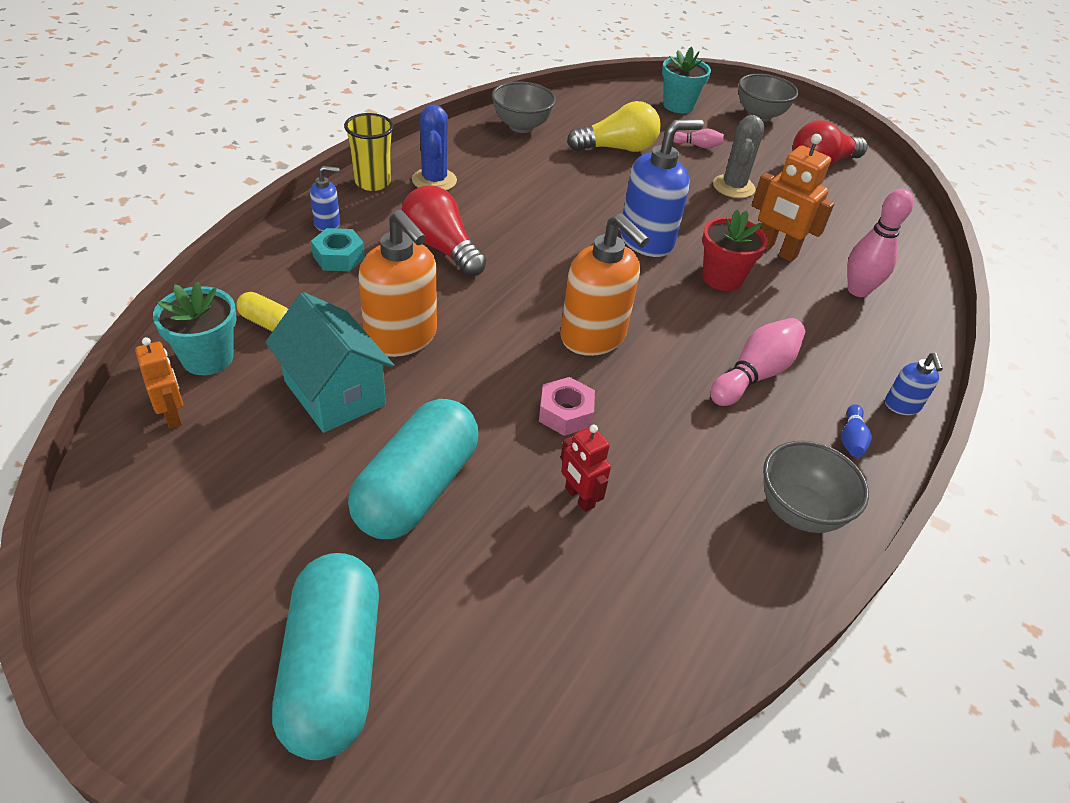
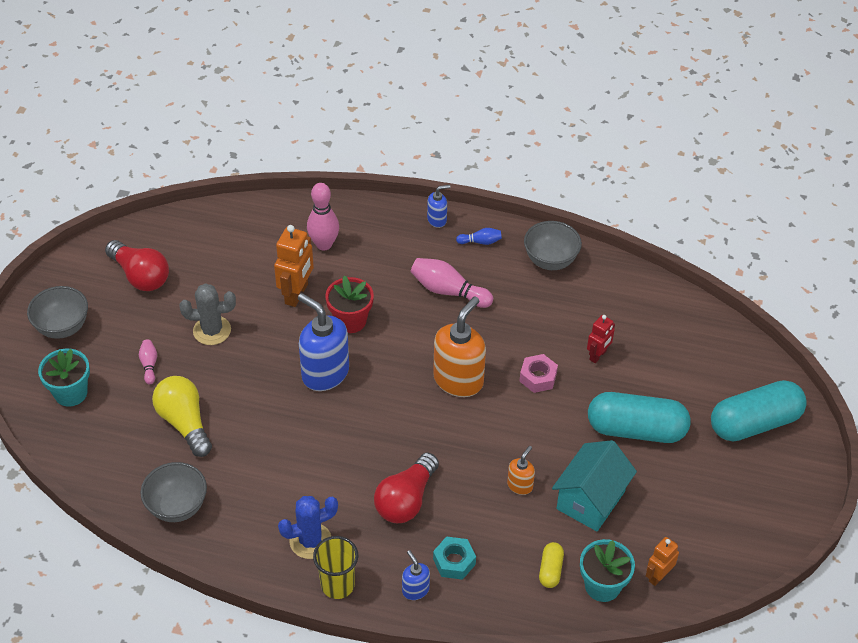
camera: 105 degrees left, 5 degrees up
orange soap dispenser [358,210,437,357] -> orange soap dispenser [507,446,535,495], size x0.49

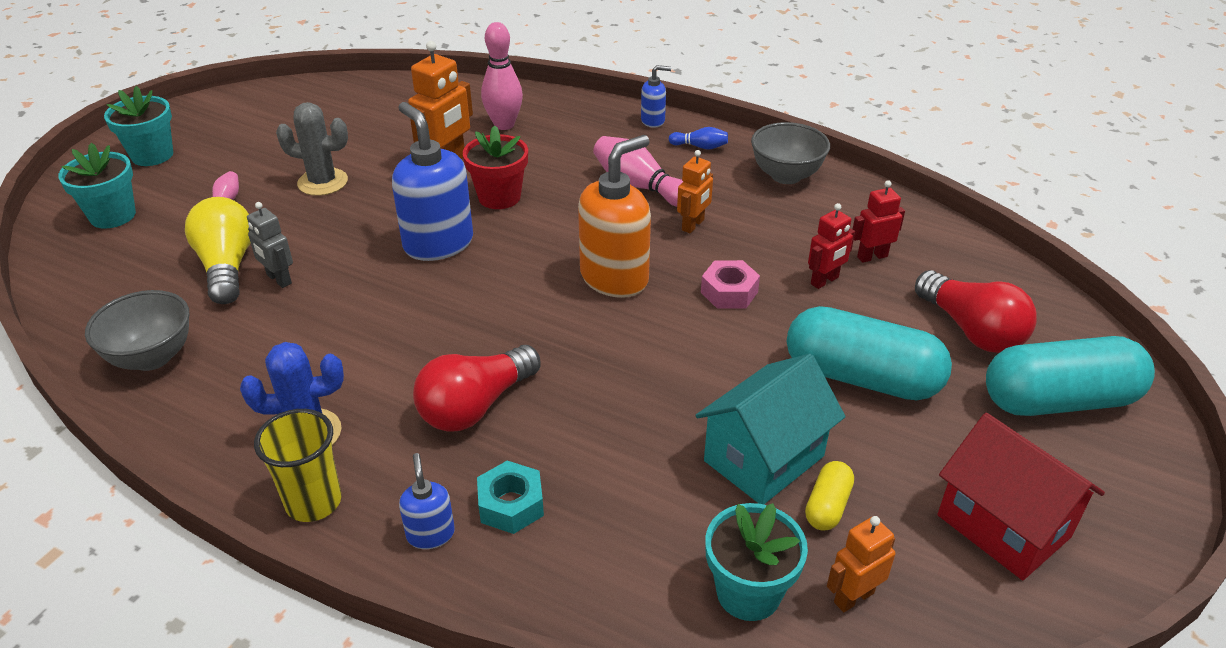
camera: 15 degrees right, 10 degrees down
grey bowl [27,286,88,339] -> turquoise flower pot [104,86,173,166]
red light bulb [105,240,169,291] -> red light bulb moved to [915,270,1037,353]
orange soap dispenser [507,446,535,495] -> none
yellow capsule [539,542,564,588] -> yellow capsule moved to [805,461,854,530]
none -> grey robot [247,202,293,288]
none -> orange robot [677,150,713,233]
none -> red robot [853,180,905,263]
none -> red house [938,413,1105,580]

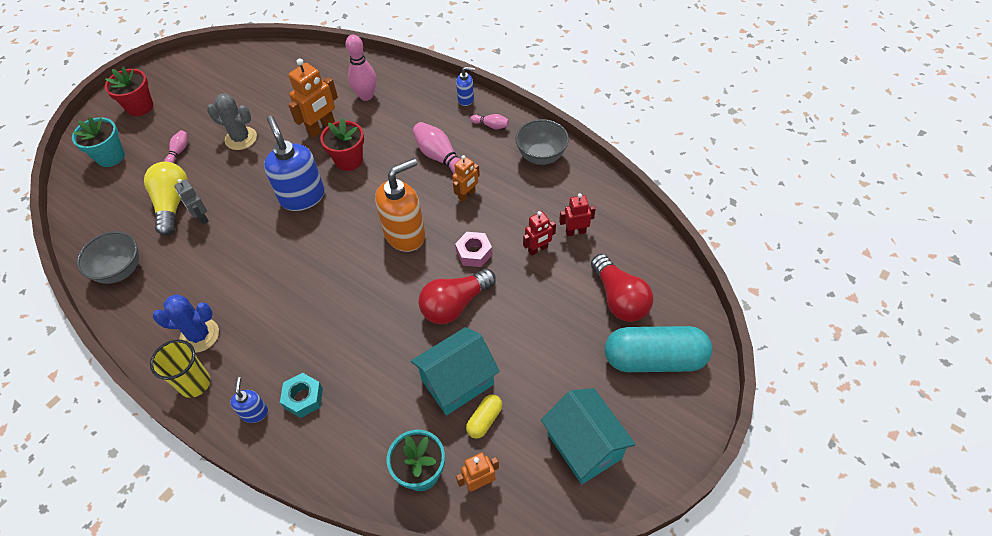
camera: 10 degrees right, 15 degrees up
turquoise flower pot [104,86,173,166] -> red flower pot [105,67,153,116]
red light bulb [413,345,540,432] -> red light bulb moved to [418,268,496,324]
blue bowling pin [669,127,728,150] -> pink bowling pin [470,114,509,129]
turquoise capsule [787,306,952,400] -> none
red house [938,413,1105,580] -> turquoise house [541,388,636,484]

